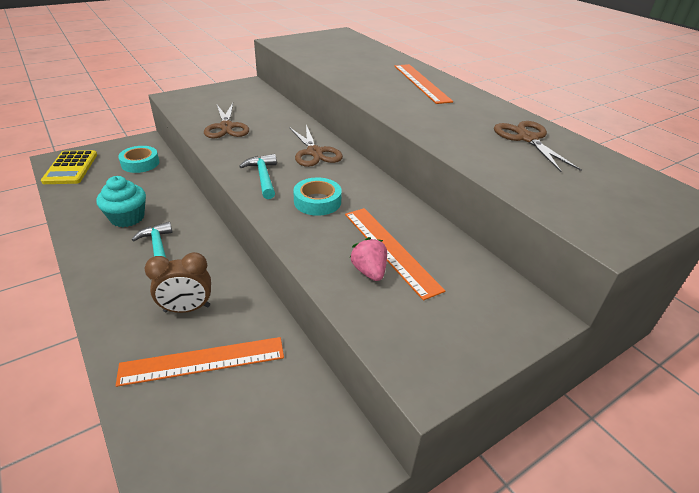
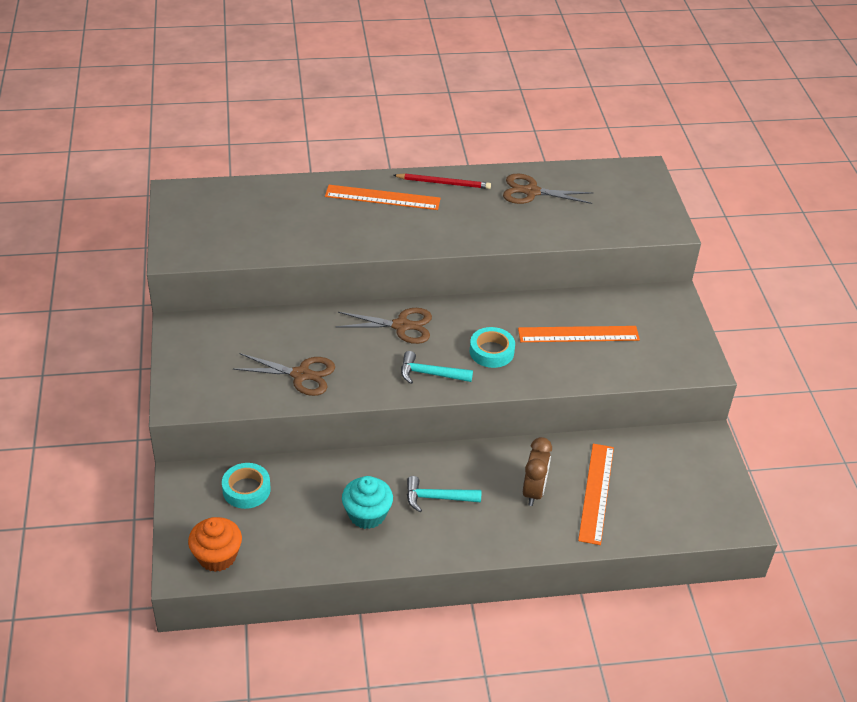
camera: 65 degrees left, 5 degrees up
yellow calculator [41,150,97,184] -> orange cupcake [188,517,242,572]
pink strawberry [350,237,387,281] -> none
none -> red pencil [393,173,491,189]

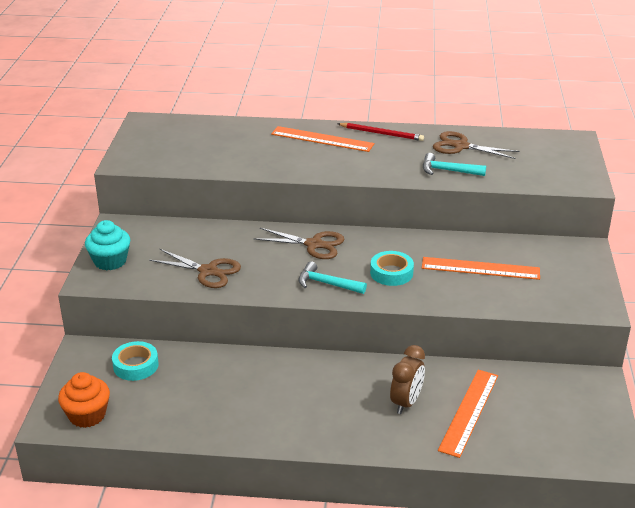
camera: 15 degrees right, 10 degrees down
turquoise cupcake [342,476,393,529] -> turquoise cupcake moved to [85,220,130,271]
turquoise hammer [407,476,481,512] -> turquoise hammer moved to [423,153,486,176]

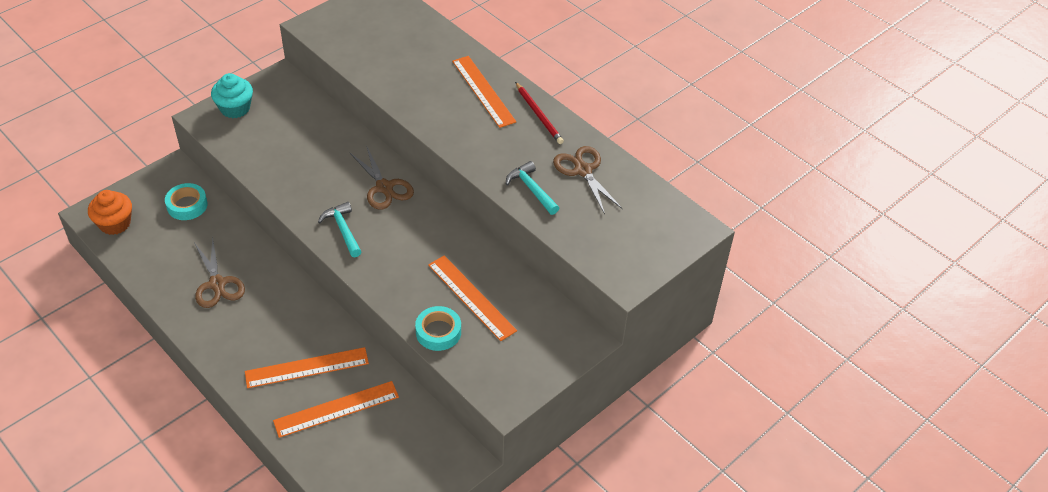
camera: 40 degrees right, 15 degrees up
brown scissors [149,249,241,288] -> brown scissors moved to [195,237,245,308]
turquoise tape [370,251,414,286] -> turquoise tape moved to [415,306,461,351]
brown clock [390,345,425,414] -> orange ruler [245,347,369,388]

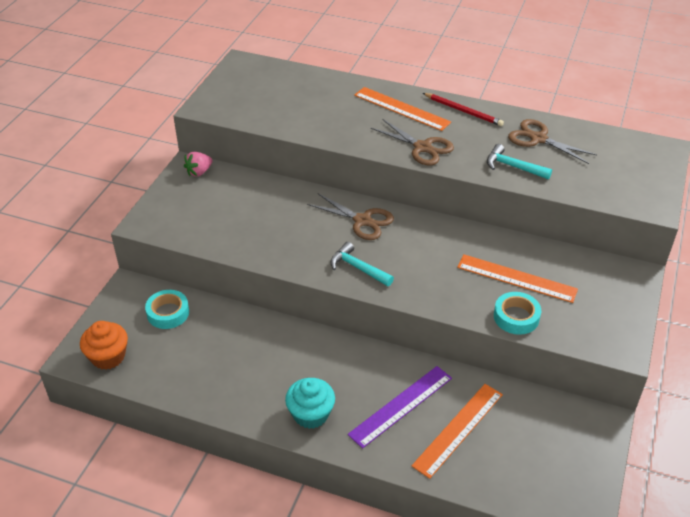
camera: 25 degrees left, 5 degrees down
brown scissors [195,237,245,308] -> brown scissors moved to [371,119,454,165]
turquoise cupcake [211,73,253,118] -> turquoise cupcake moved to [285,378,335,429]
orange ruler [245,347,369,388] -> purple ruler [348,366,452,449]
none -> pink strawberry [184,152,213,177]

